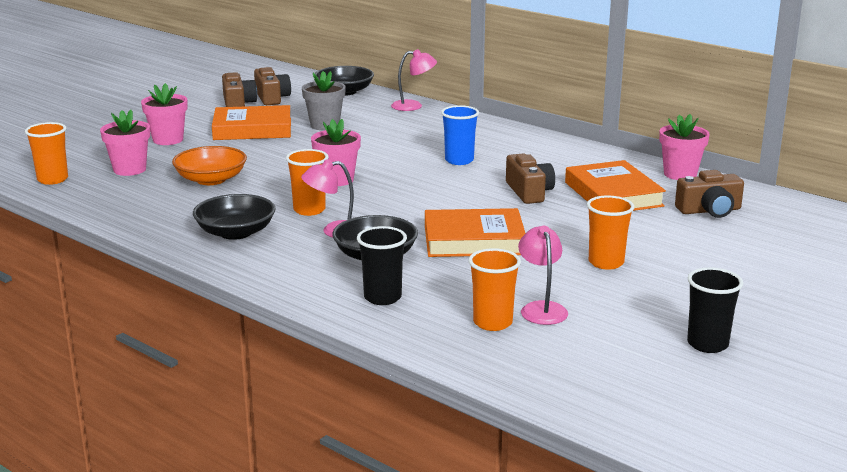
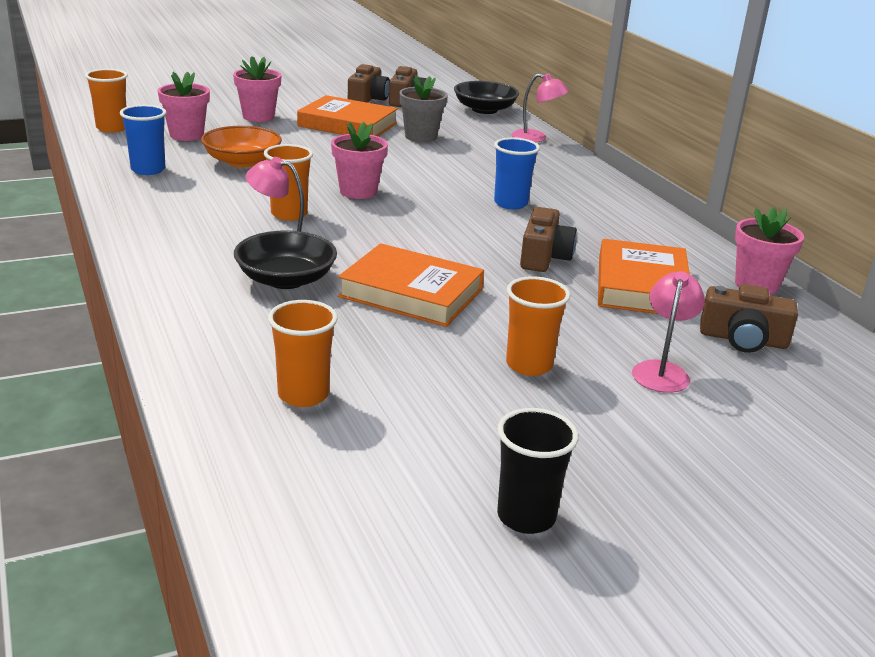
camera: 25 degrees right, 5 degrees up
black bowl [193,194,275,240] -> none
black cup [357,226,407,305] -> none
pink lamp [518,226,568,325] -> pink lamp moved to [632,271,705,393]
none -> blue cup [120,105,167,175]

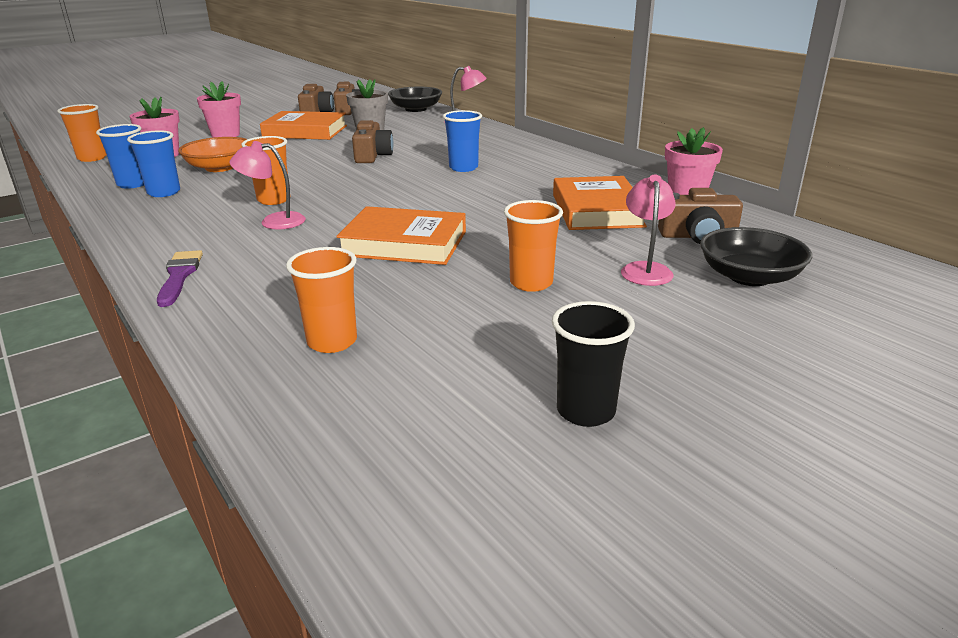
camera: 10 degrees left, 0 degrees up
black bowl [234,230,337,289] -> black bowl moved to [700,227,812,286]
pink flower pot [331,122,388,199] -> none
brown camera [520,207,577,272] -> brown camera moved to [352,120,393,163]
none -> blue cup [127,130,180,197]
none -> purple brush [157,250,203,307]

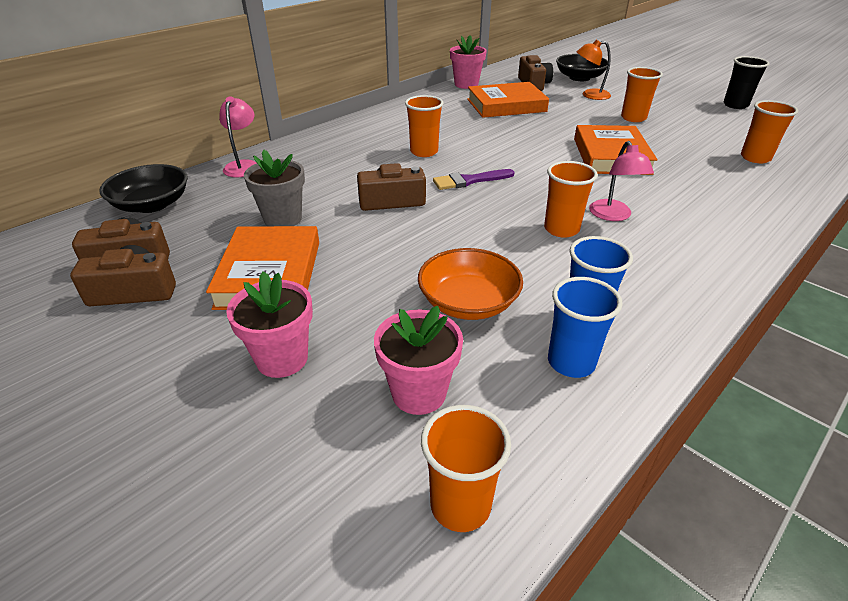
camera: 100 degrees left, 10 degrees up
purple brush [157,250,203,307] -> purple brush moved to [433,169,515,190]
blue cup [443,110,482,172] -> orange cup [405,95,444,157]
pink lamp [621,175,676,286] -> orange lamp [577,40,611,100]

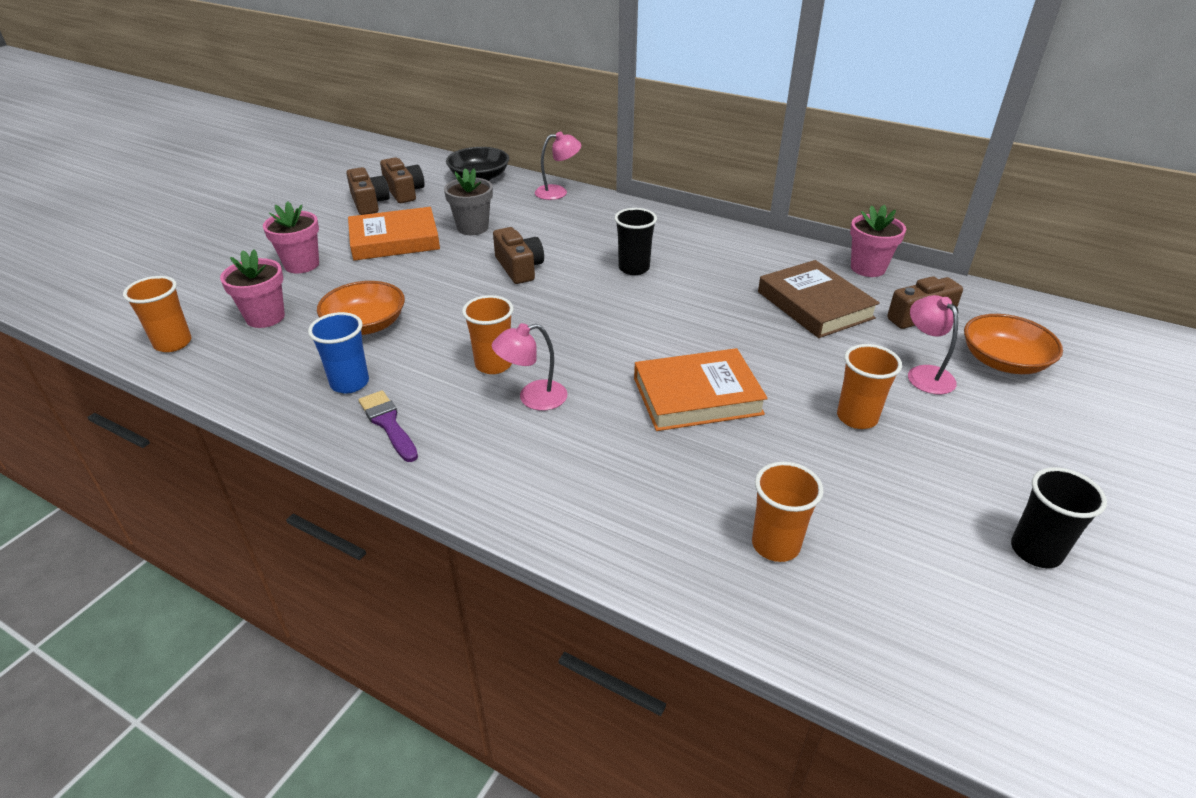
camera: 75 degrees right, 0 degrees up
orange cup [405,95,444,157] -> black cup [614,208,657,275]
purple brush [433,169,515,190] -> purple brush moved to [359,390,418,462]
orange book [467,82,549,118] -> brown book [758,260,880,338]
blue cup [548,277,623,378] -> none
black bowl [556,54,608,81] -> orange bowl [964,314,1063,374]
orange lamp [577,40,611,100] -> pink lamp [908,295,958,394]

